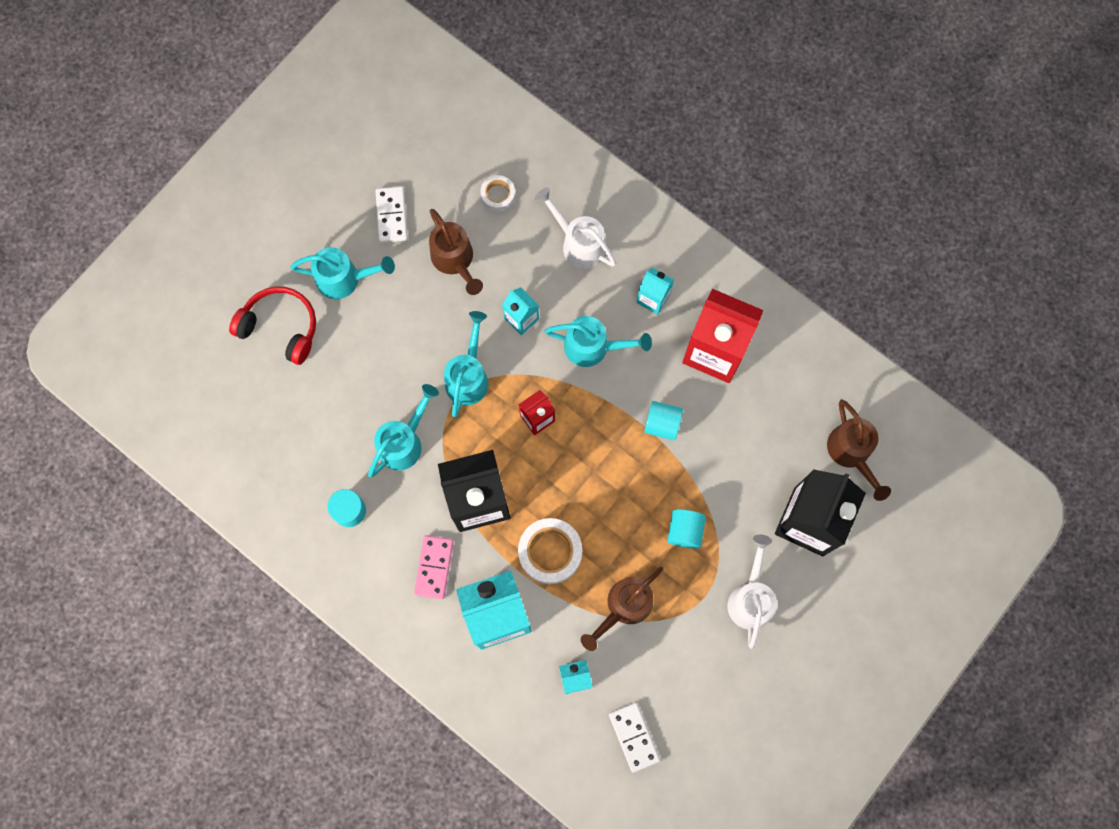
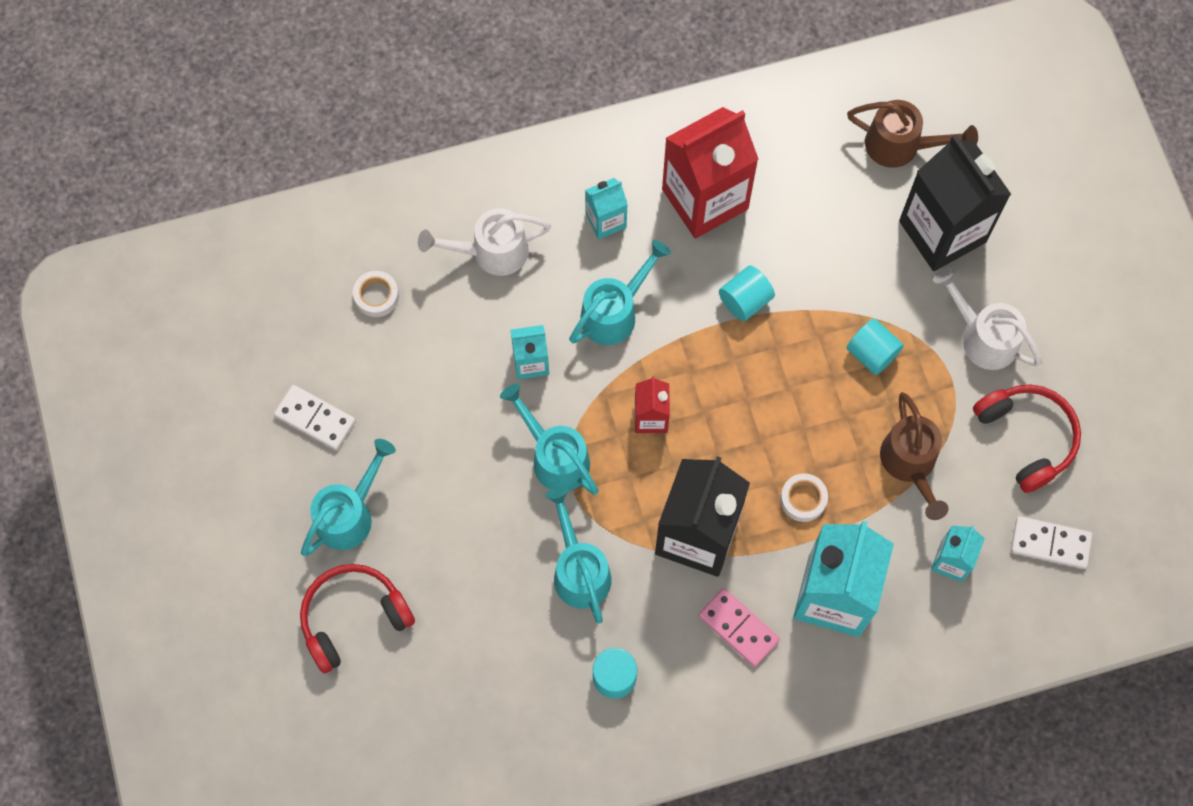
camera: 55 degrees left, 5 degrees down
brown watering can [429,209,483,295] -> none
white tape [518,518,582,584] -> white tape [780,473,828,522], size x0.58
none -> red headphones [973,384,1081,493]

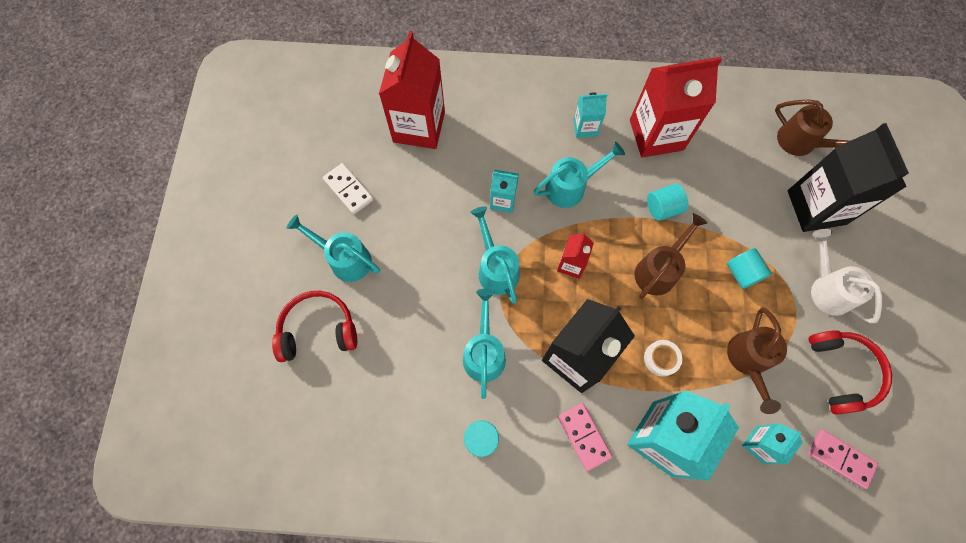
camera: 20 degrees right, 0 degrees up
turquoise watering can [301,439,396,556] -> turquoise watering can turned 120 degrees counterclockwise [287,215,380,282]
white tape [353,271,399,317] -> red carton [379,31,445,149]
white watering can [418,208,551,276] -> none
white domino [1011,516,1092,569] -> pink domino [808,430,878,489]
none -> brown watering can [635,213,707,299]

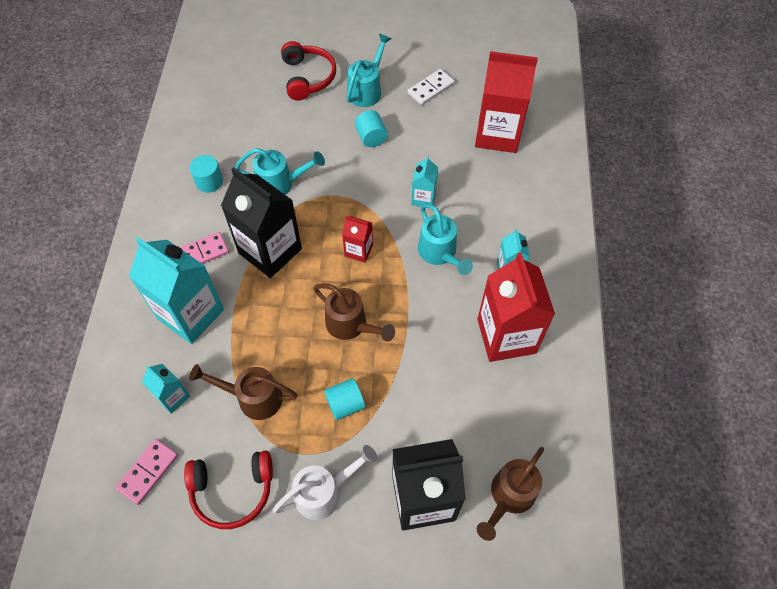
camera: 90 degrees right, 10 degrees down
turquoise watering can [470,207,519,304] -> none
white tape [644,340,682,377] -> none
turquoise cylinder [647,184,688,221] -> turquoise cylinder moved to [355,110,388,147]

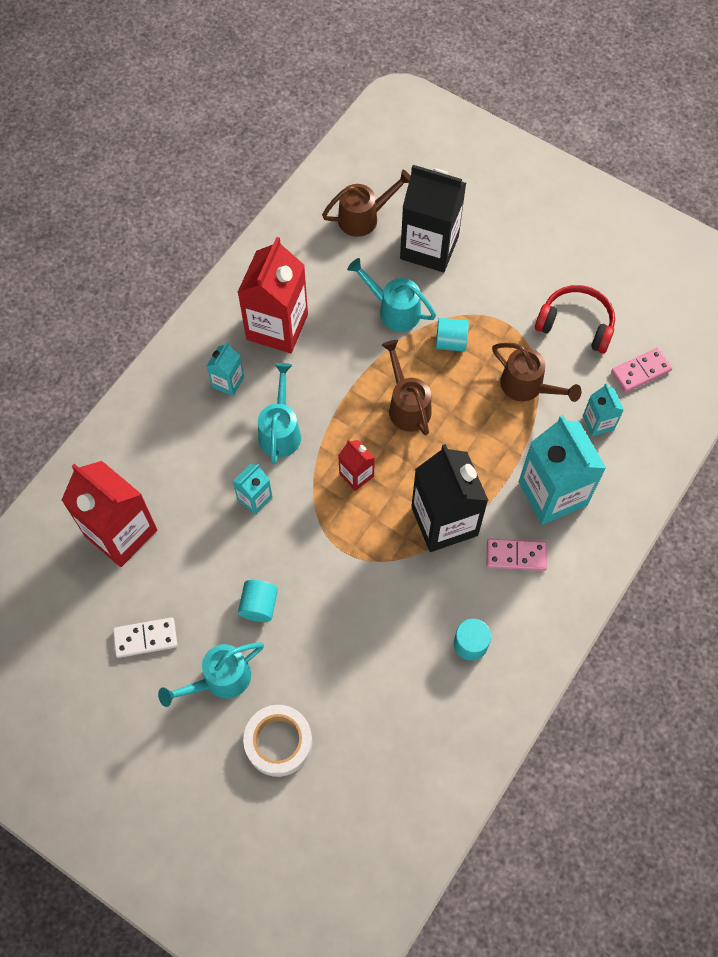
camera: 150 degrees left, 5 degrees up
turquoise watering can [235,148,325,195] -> turquoise watering can moved to [347,258,436,331]
white watering can [272,445,377,520] -> none
red headphones [281,41,336,101] -> white tape [243,705,312,777]

